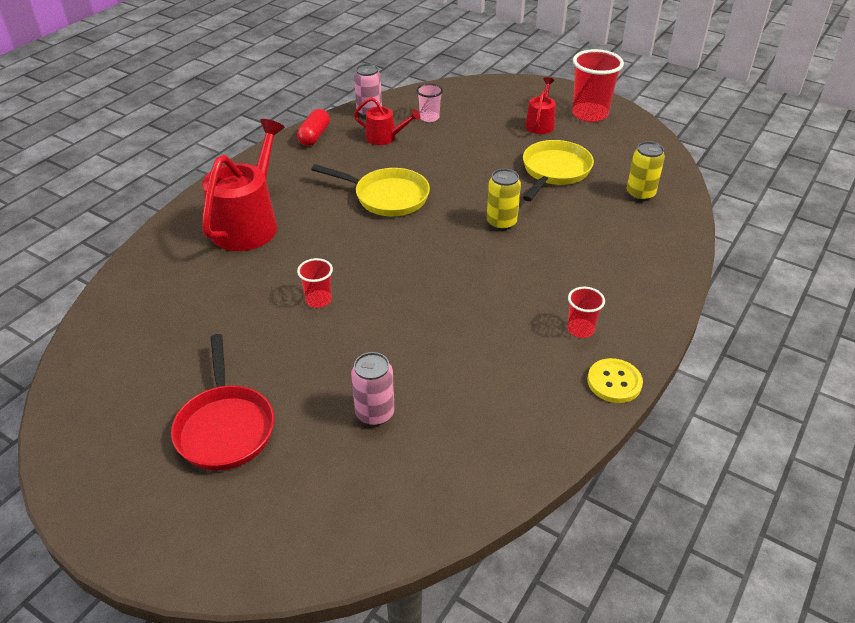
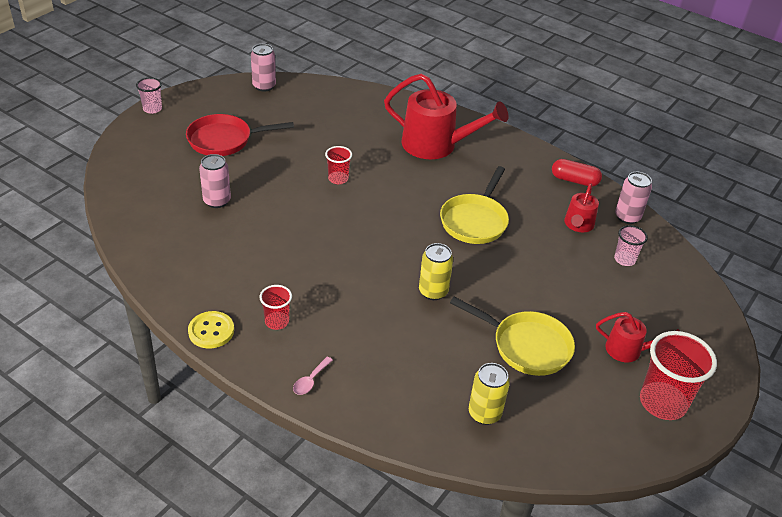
camera: 90 degrees right, 0 degrees up
none -> pink cup [136,77,162,114]
none -> pink can [251,44,276,92]
none -> pink spoon [293,357,333,395]

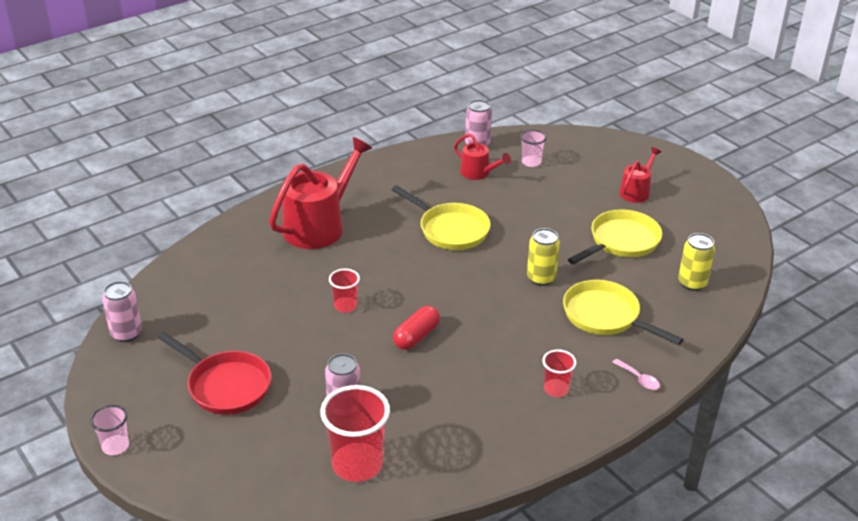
camera: 70 degrees left, 5 degrees down
red pan [186,114,294,156] -> red pan turned 60 degrees counterclockwise [157,332,271,415]
yellow button [188,311,234,349] -> none
red capsule [552,159,602,187] -> red capsule moved to [393,306,440,350]
red cup [640,331,717,420] -> red cup moved to [320,385,390,482]
none -> yellow pan [563,280,684,345]

